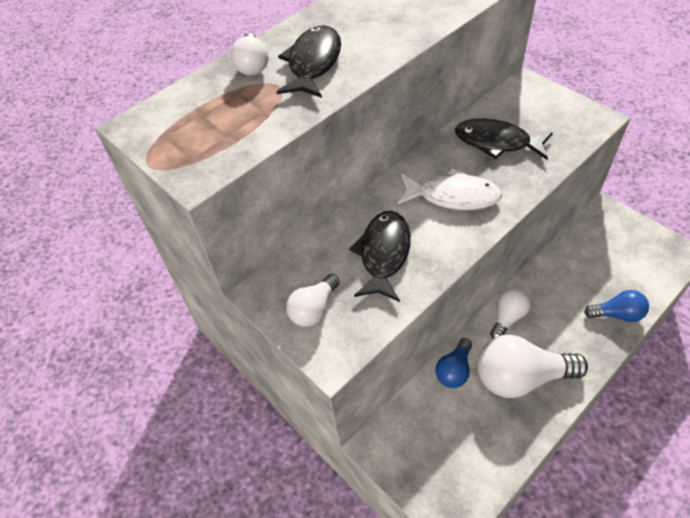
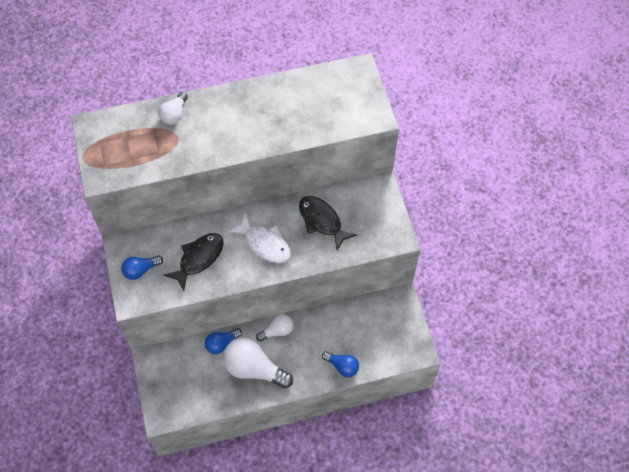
camera: 25 degrees right, 10 degrees up
black fish [277,25,341,98] -> none
white light bulb [286,274,340,327] -> blue light bulb [121,256,163,280]

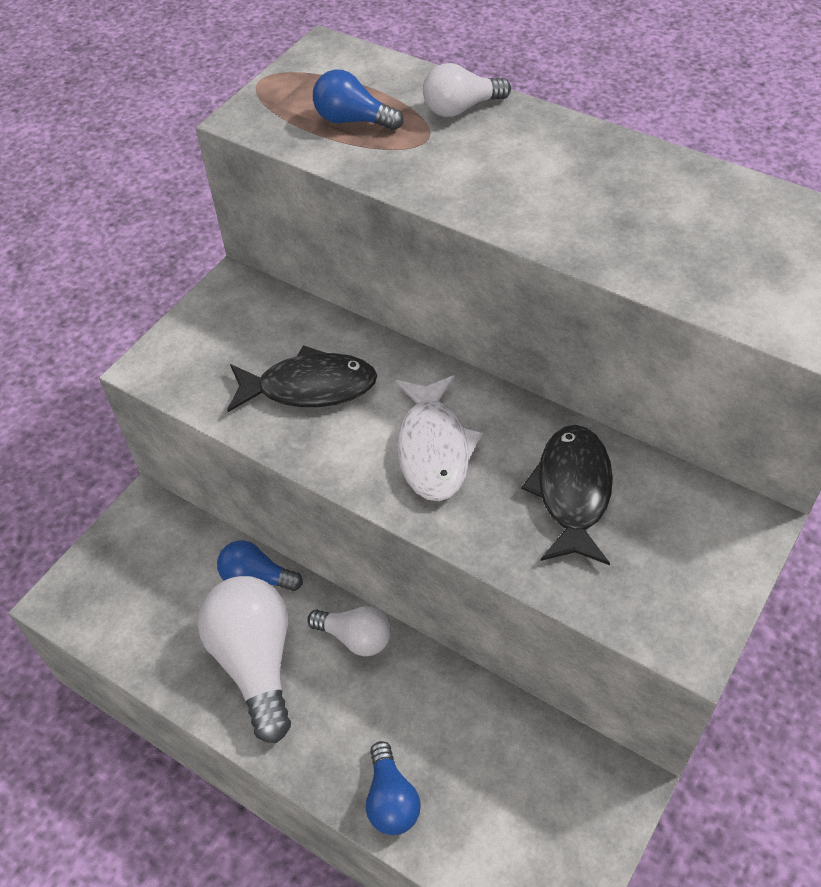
camera: 50 degrees right, 10 degrees down
blue light bulb [121,256,163,280] -> blue light bulb moved to [313,69,403,130]

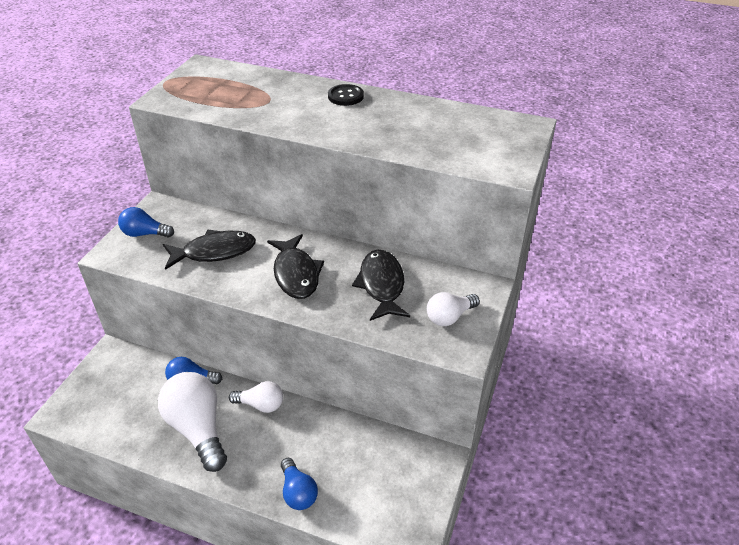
camera: 15 degrees left, 10 degrees down
blue light bulb [313,69,403,130] -> blue light bulb moved to [118,207,174,238]
white fish [395,375,483,501] -> black fish [267,234,324,299]
white light bulb [423,63,511,117] -> white light bulb moved to [427,292,480,326]
none -> black button [328,84,364,106]

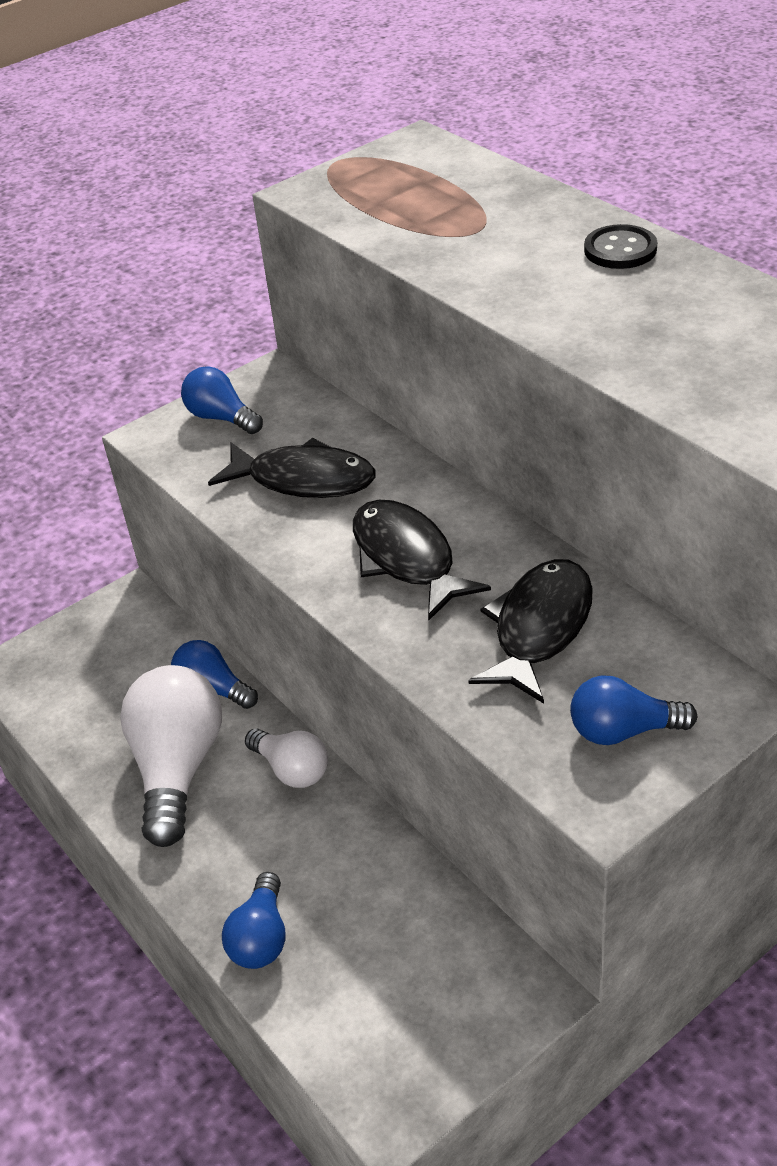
camera: 35 degrees right, 0 degrees up
black fish [267,234,324,299] -> black fish turned 135 degrees clockwise [353,500,491,621]
white light bulb [427,292,480,326] -> blue light bulb [570,676,697,745]

